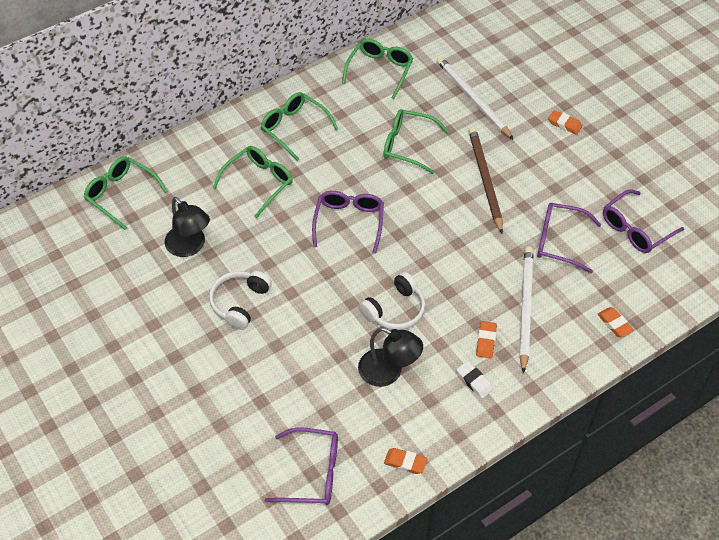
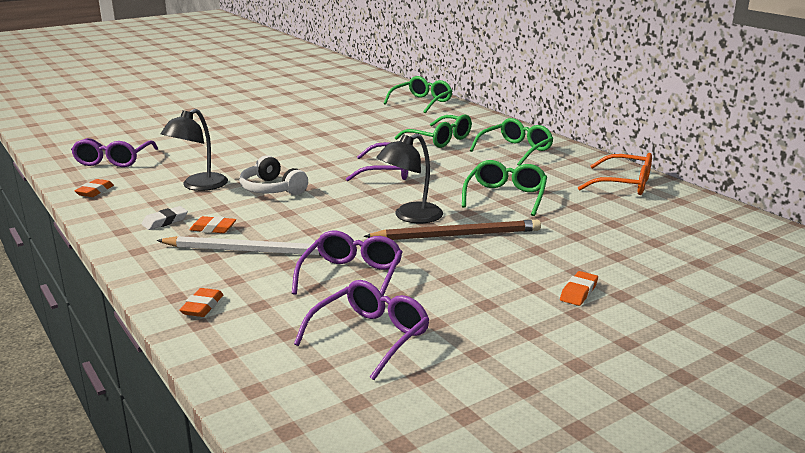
camera: 90 degrees right, 30 degrees down
black lamp [164,197,210,257] -> black lamp moved to [376,134,443,223]
white headphones [209,271,272,330] -> none
green glasses [342,38,413,99] -> orange glasses [578,153,652,195]
white pencil [437,57,514,140] -> none
orange eraser [598,307,634,337] -> orange eraser turned 45 degrees counterclockwise [179,288,223,317]
purple glasses [603,189,684,253] -> purple glasses turned 75 degrees clockwise [294,280,429,380]

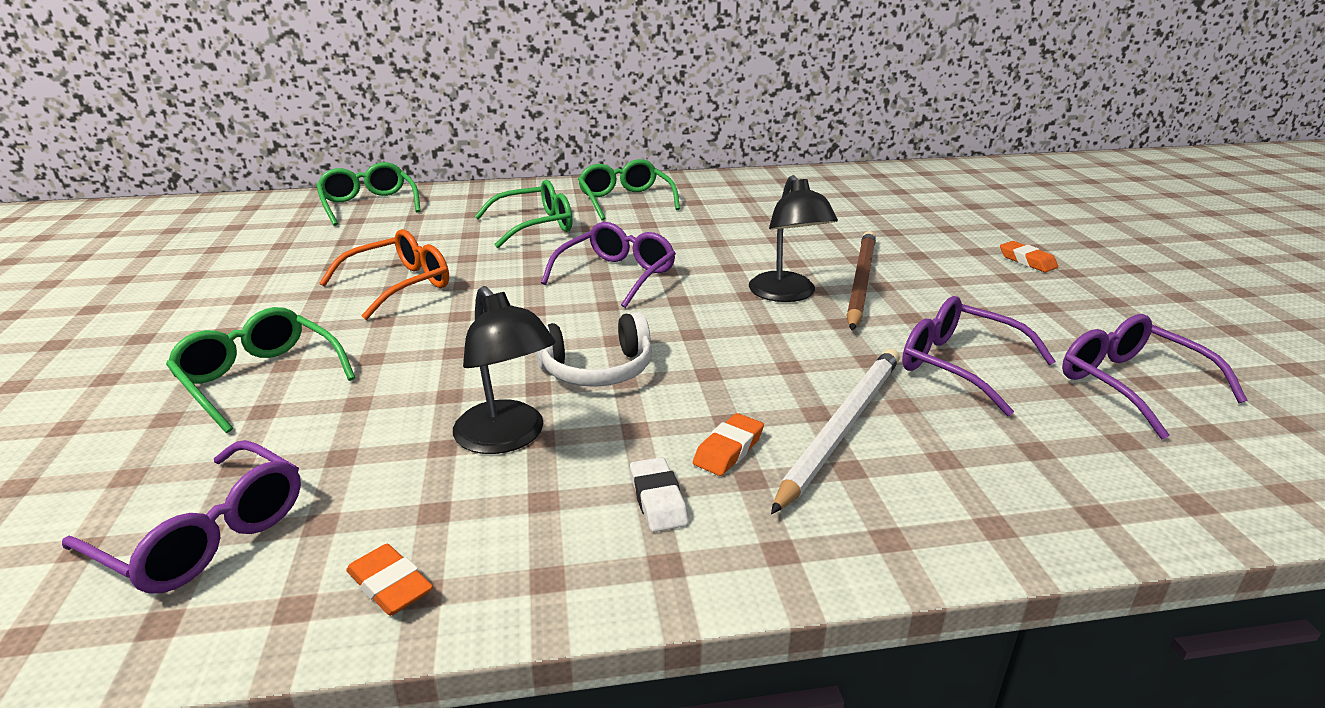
camera: 65 degrees left, 5 degrees up
orange eraser [179,288,223,317] -> none
green glasses [462,160,547,216] -> green glasses moved to [166,307,355,433]
orange glasses [578,153,652,195] -> orange glasses moved to [319,229,449,320]

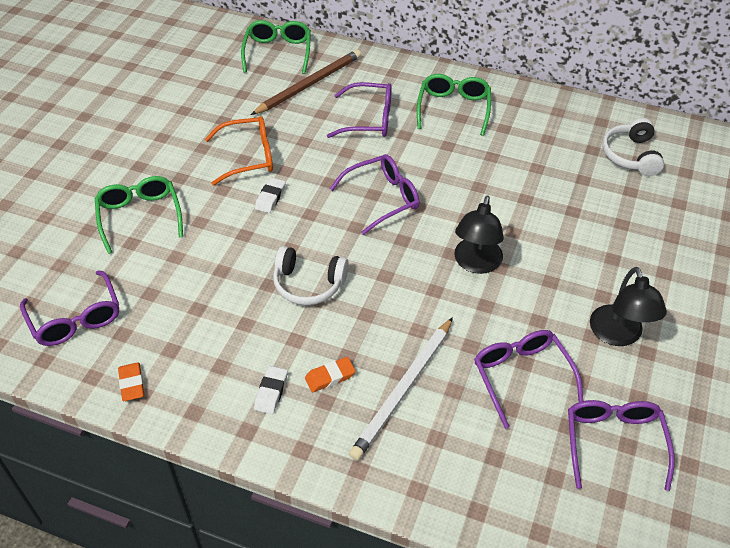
camera: 30 degrees right, 20 degrees up
black lamp [453,286,556,454] -> black lamp moved to [590,267,667,346]
green glasses [474,180,572,248] -> purple glasses [327,82,392,138]
white pencil [771,349,900,514] -> white pencil turned 150 degrees clockwise [349,317,453,460]
brown pencil [847,231,876,330] -> brown pencil moved to [251,49,361,115]
orange eraser [1000,241,1058,272] -> none
none -> white eraser [255,178,286,213]
none -> white headphones [602,118,664,176]

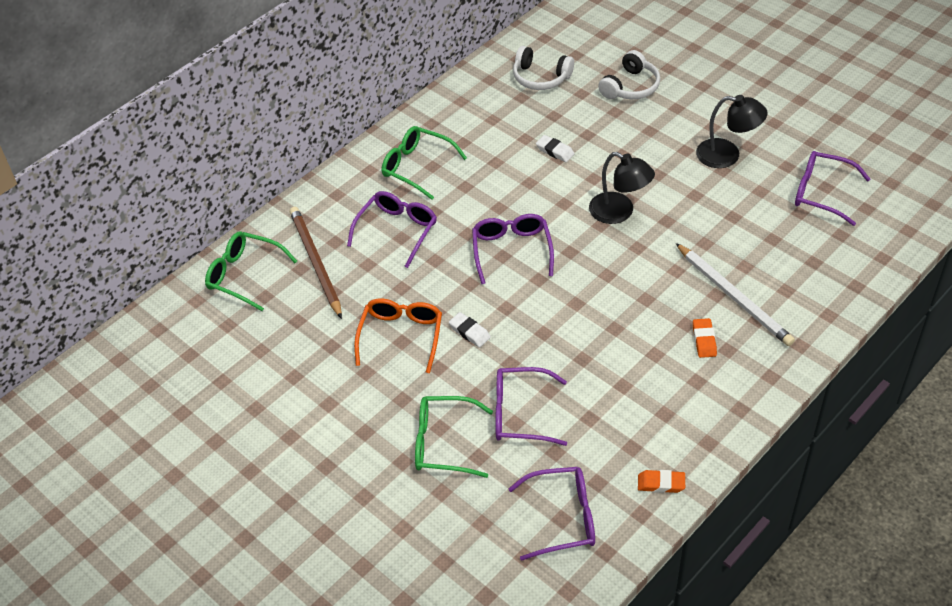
camera: 65 degrees left, 0 degrees up
white eraser [254,366,288,414] -> white eraser moved to [536,135,575,162]
white headphones [273,246,349,305] -> white headphones moved to [598,50,660,99]
purple glasses [474,330,583,429] -> purple glasses moved to [495,367,567,446]

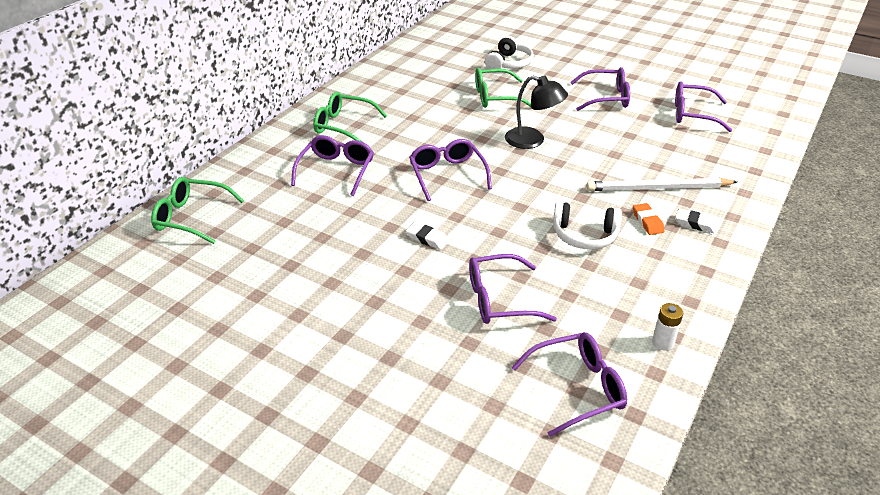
camera: 15 degrees left, 10 degrees down
brown pencil [290,207,342,319] -> none
orange glasses [354,298,442,373] -> none
green glasses [415,396,493,478] -> green glasses moved to [475,68,531,108]
white headphones [513,46,574,90] -> white headphones moved to [553,202,622,249]
white eraser [536,135,575,162] -> white eraser moved to [676,209,718,233]
orange eraser [638,470,685,493] -> white battery [652,303,683,351]
white pencil [676,243,795,346] -> white pencil turned 135 degrees clockwise [587,178,737,191]
black lamp [696,95,768,168] -> purple glasses [570,67,630,111]

